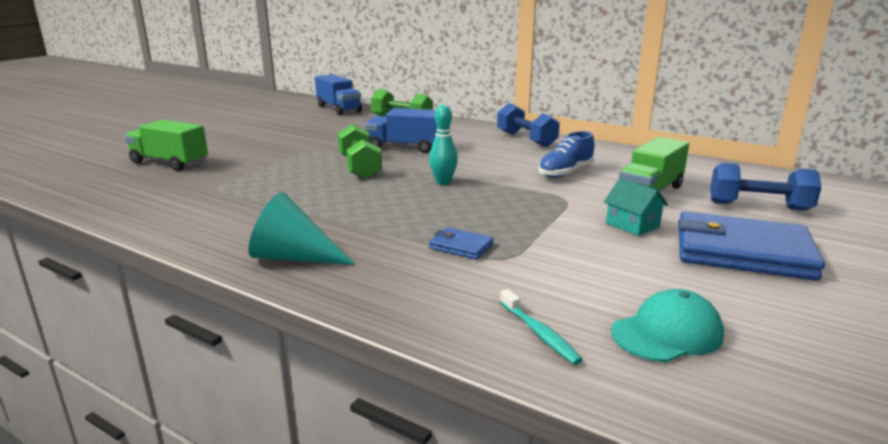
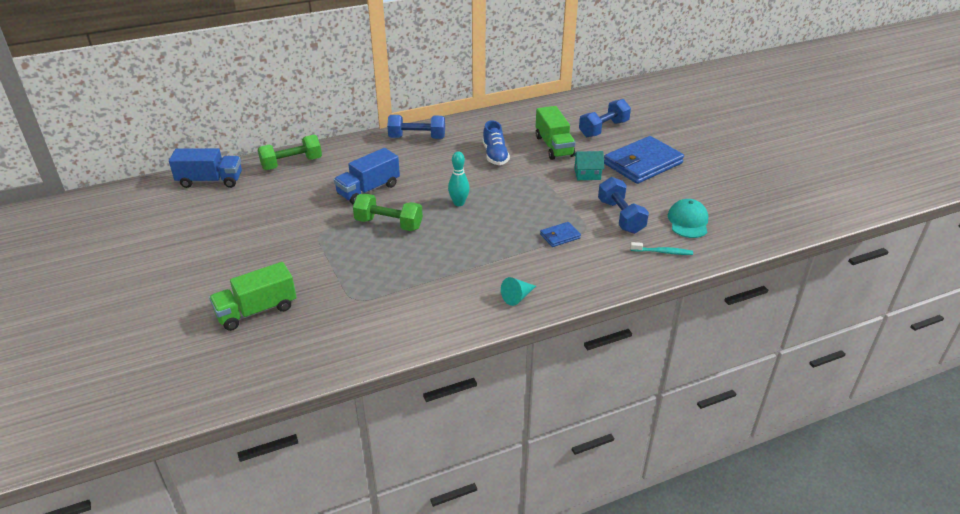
camera: 55 degrees left, 15 degrees up
turquoise cone [248,192,355,265] -> turquoise cone [501,277,536,306], size x0.60
none -> blue dumbbell [598,177,649,234]

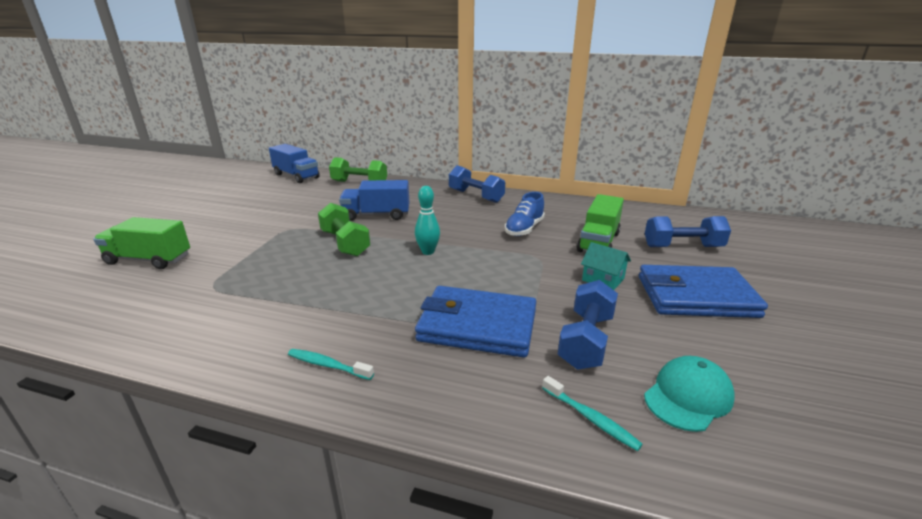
camera: 40 degrees right, 10 degrees down
turquoise cone [501,277,536,306] -> turquoise toothbrush [288,349,374,380]
blue wallet [540,222,581,247] -> blue wallet [415,286,536,358], size x2.23

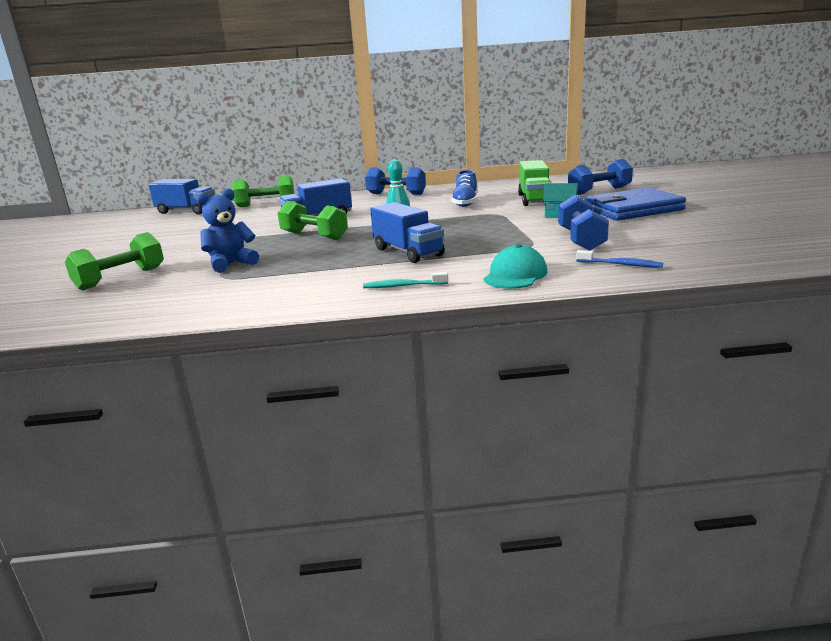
camera: 20 degrees left, 5 degrees down
green truck [93,217,190,269] -> green dumbbell [65,232,164,290]
blue wallet [415,286,536,358] -> none
turquoise toothbrush [542,376,643,451] -> blue toothbrush [576,250,663,268]
turquoise cap [644,356,735,432] -> turquoise cap moved to [484,244,548,289]
none -> blue teddy bear [196,188,259,273]
none -> blue truck [370,202,445,263]

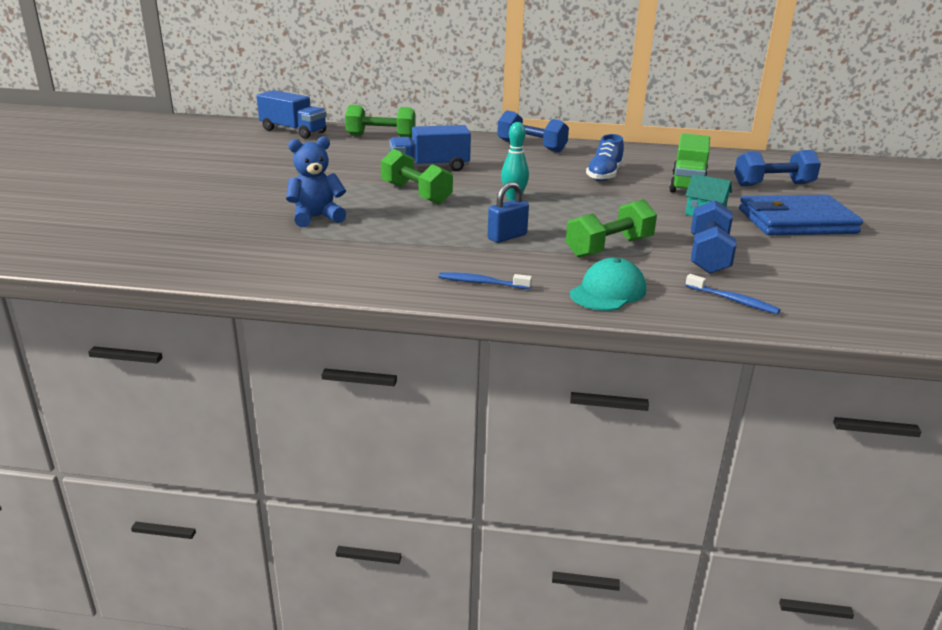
camera: 10 degrees right, 5 degrees up
green dumbbell [65,232,164,290] -> green dumbbell moved to [566,199,657,258]
turquoise toothbrush [363,272,448,288] -> blue toothbrush [439,272,532,289]
blue truck [370,202,445,263] -> blue padlock [487,182,529,243]

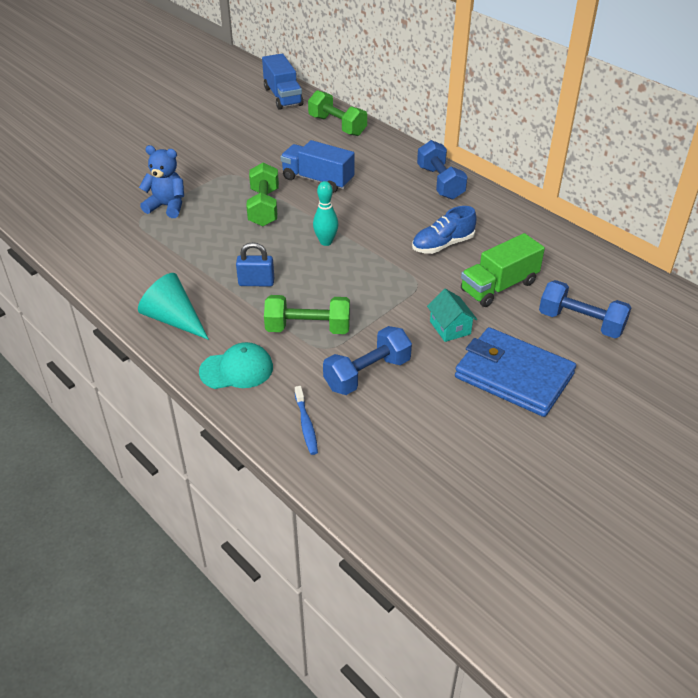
camera: 40 degrees right, 15 degrees up
blue toothbrush [439,272,532,289] -> turquoise cone [138,273,209,340]

